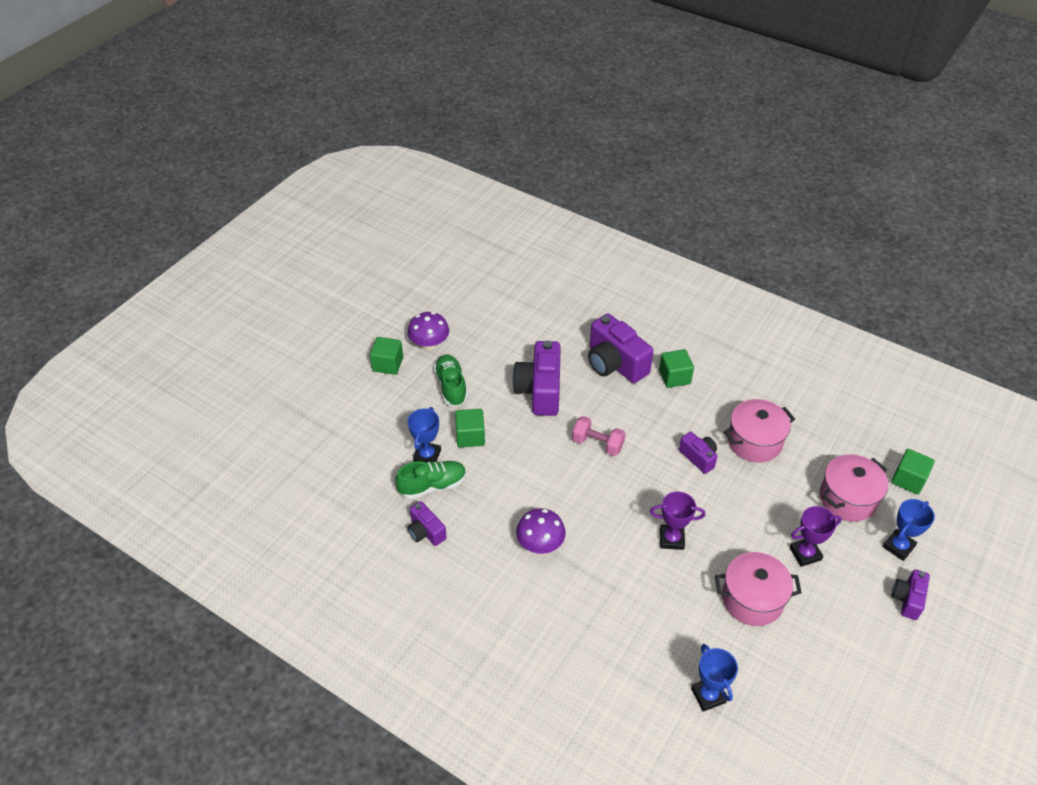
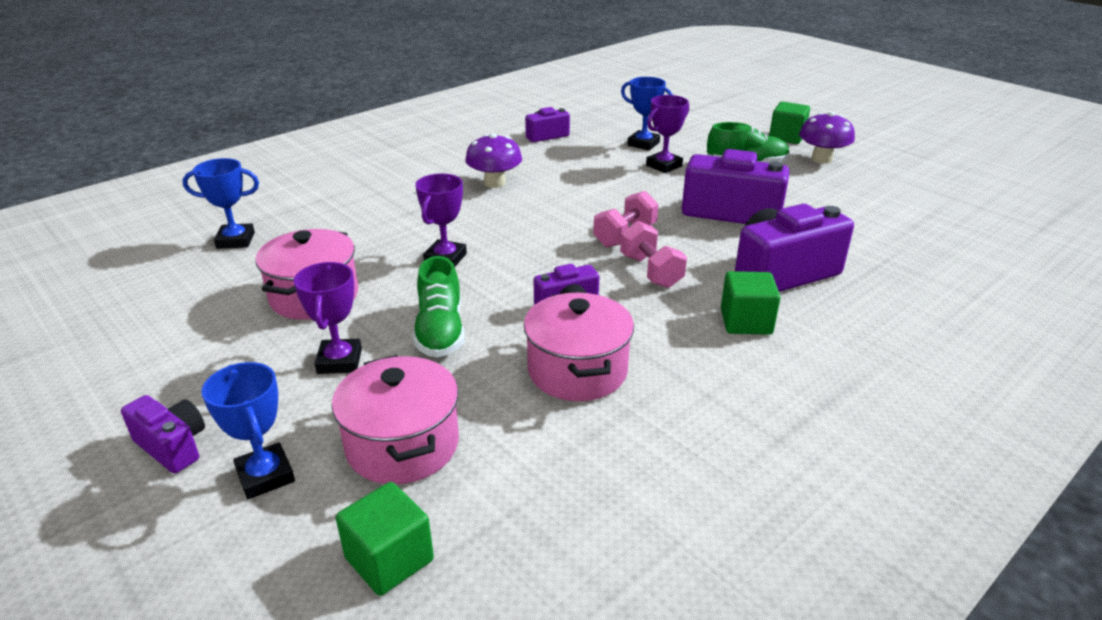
camera: 105 degrees right, 15 degrees down
green shoe [395,461,466,499] -> green shoe moved to [413,256,465,357]
green cube [455,409,485,447] -> purple trophy [646,95,689,173]
none -> pink dumbbell [620,221,687,288]

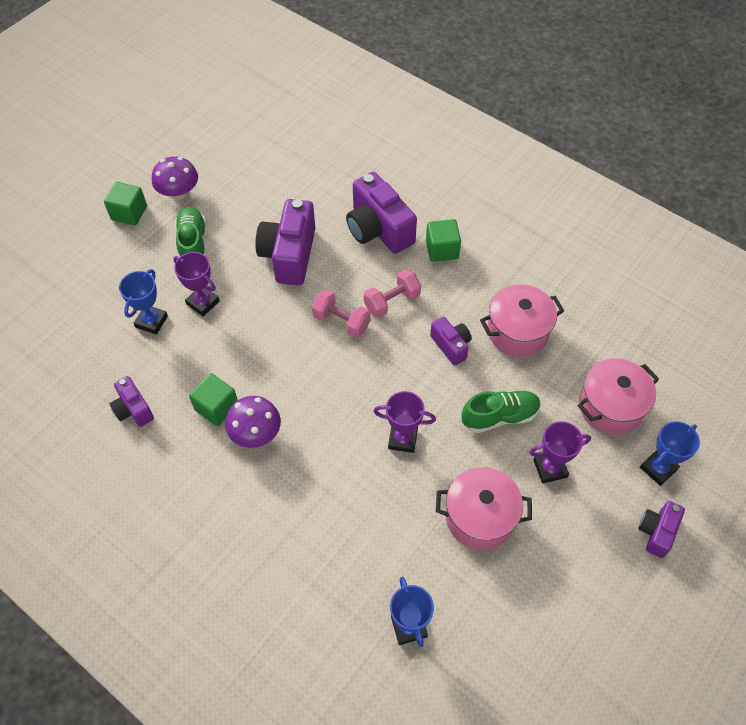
camera: 100 degrees left, 25 degrees up
green cube [336,482,434,596] -> green cube moved to [189,373,238,426]

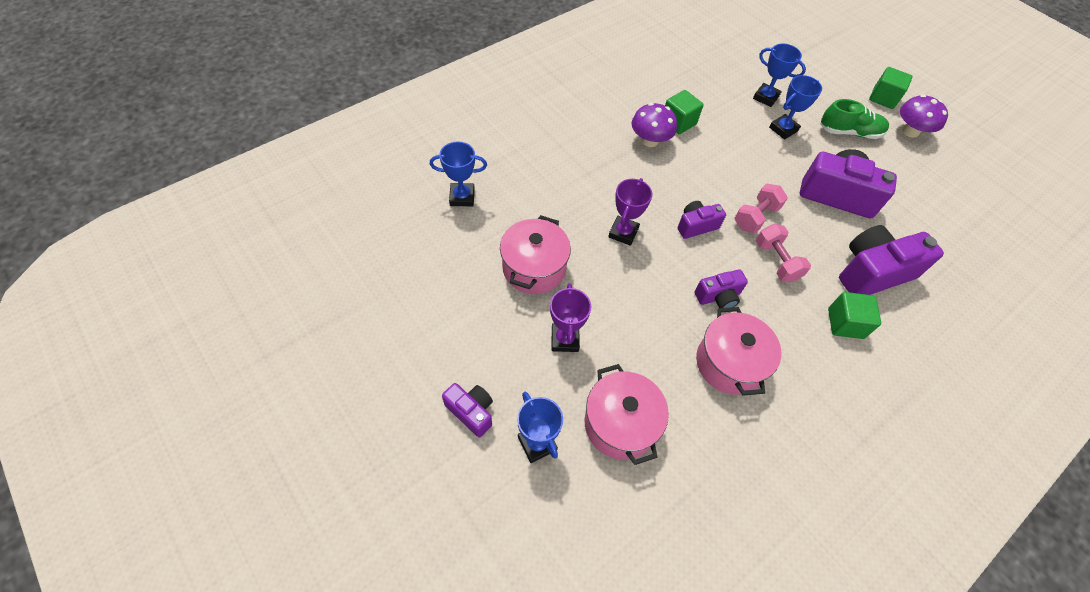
camera: 100 degrees right, 0 degrees up
purple camera [109,376,154,427] -> purple camera moved to [678,201,726,239]
purple trophy [173,252,220,316] -> blue trophy [769,75,822,140]
green shoe [462,390,541,433] -> none

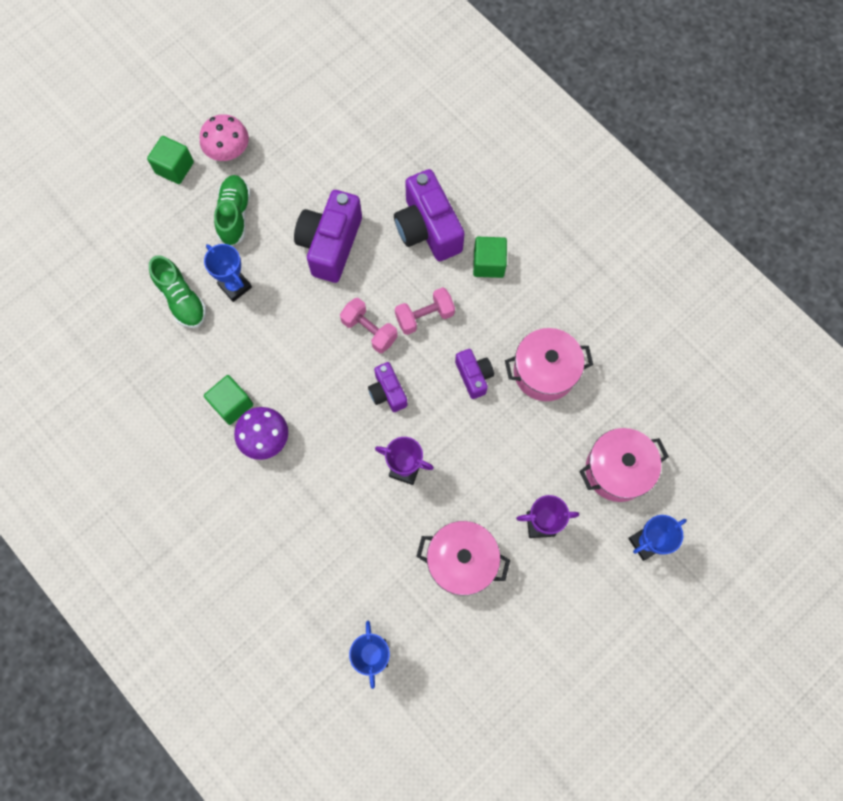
camera: 90 degrees left, 15 degrees up
purple camera [442,383,493,437] -> none
blue trophy [753,44,806,107] -> green shoe [149,255,206,328]
purple mushroom [900,95,948,138] -> pink mushroom [200,114,249,161]

